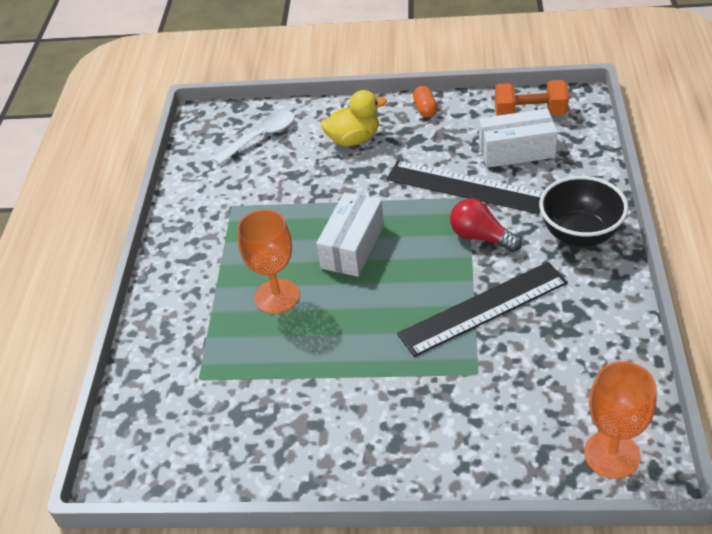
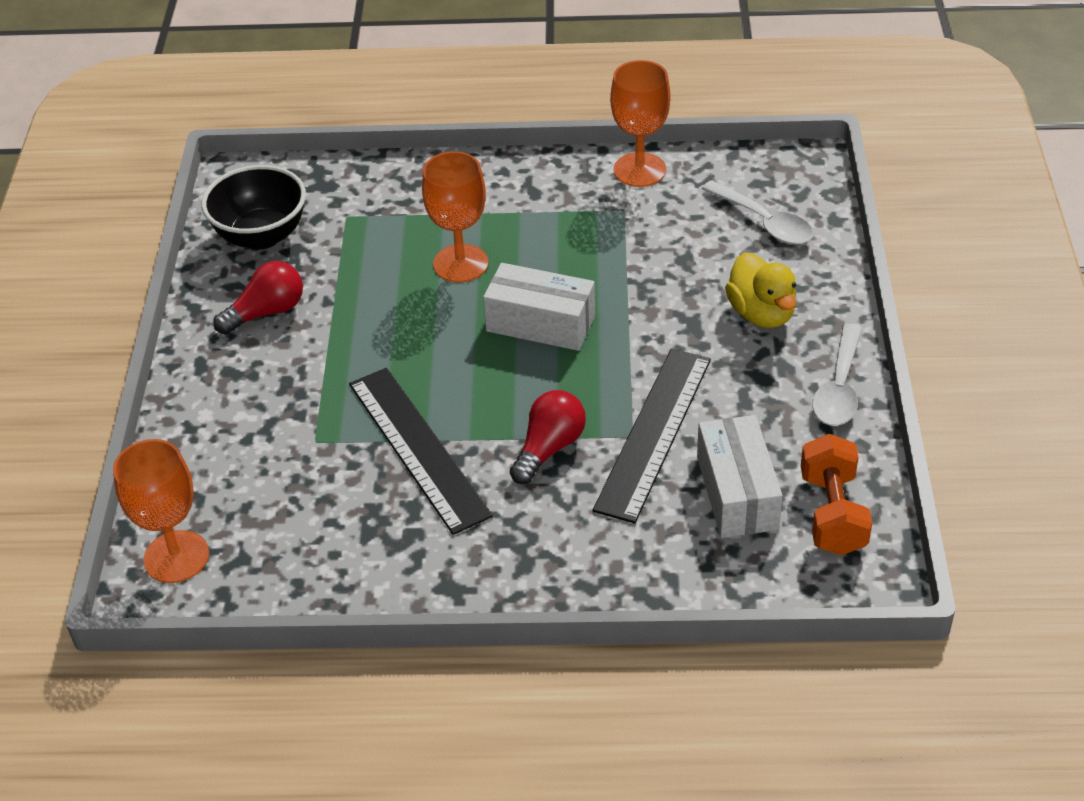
camera: 85 degrees right, 0 degrees up
orange capsule [413,86,437,117] -> white spoon [812,324,862,426]
black bowl [539,176,628,247] -> black bowl moved to [201,165,306,250]
none -> red light bulb [214,261,303,335]
none -> orange goblet [610,60,671,187]

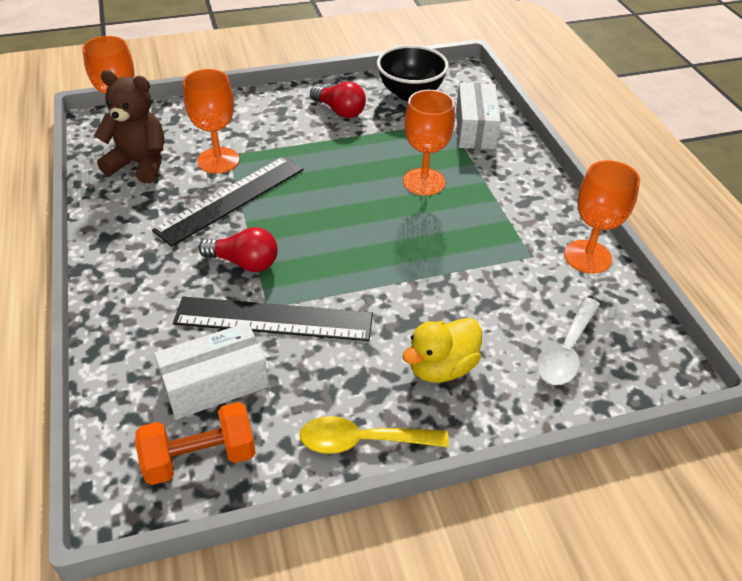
camera: 70 degrees right, 0 degrees up
white box [483,263,595,351] -> white box moved to [456,83,501,149]
white spoon [812,324,862,426] -> yellow spoon [300,416,449,454]
none -> brown teddy bear [94,70,164,183]
none -> orange goblet [183,69,239,174]

